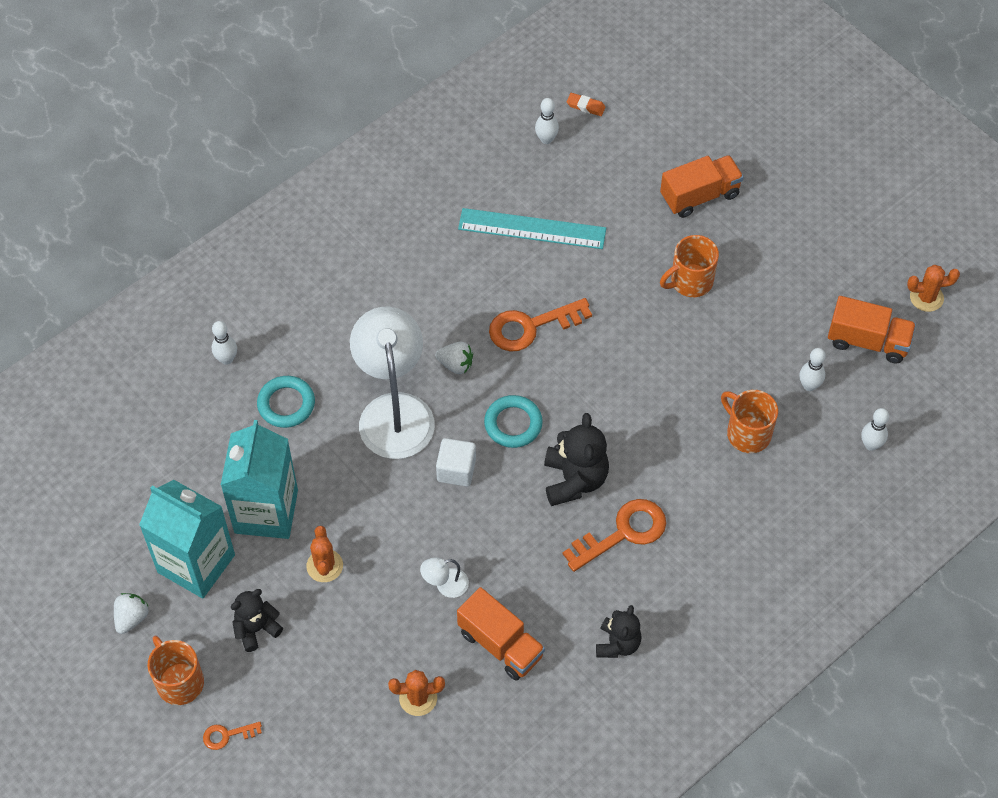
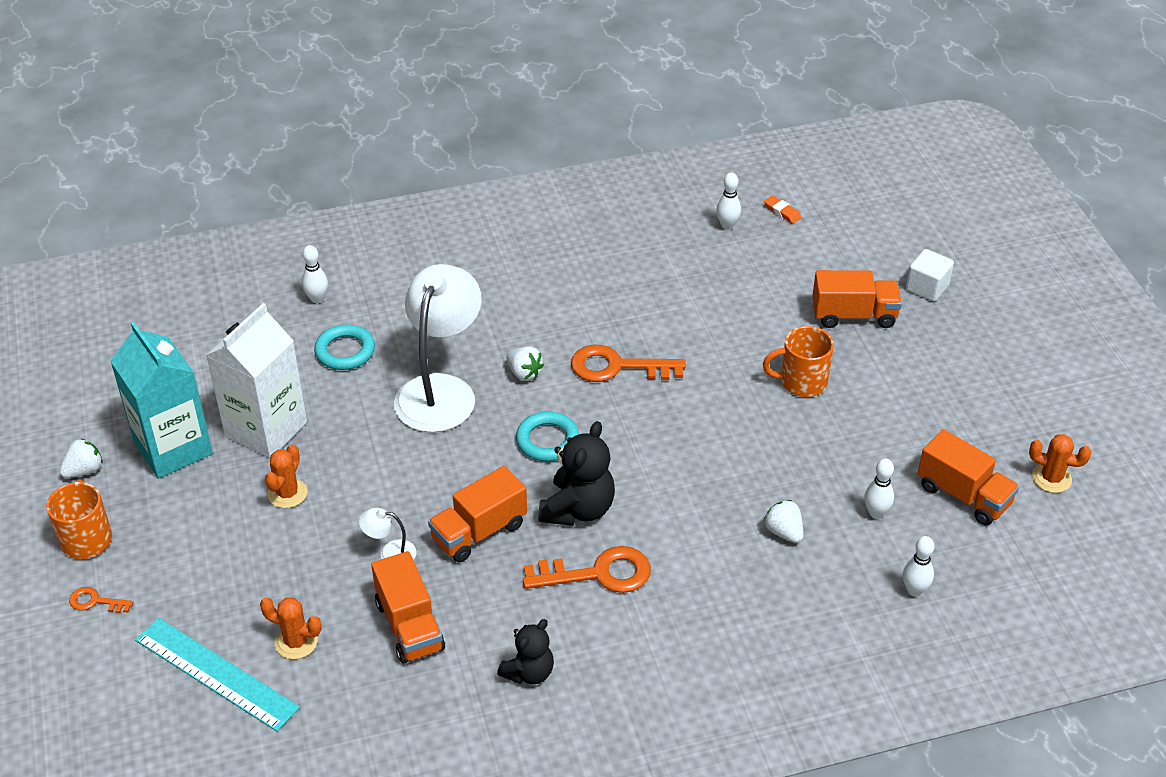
camera: 25 degrees right, 15 degrees down
turquoise carton [221,420,298,539] -> white carton [206,303,307,458]
black teddy bear [231,589,283,652] -> none
white cube [436,438,476,486] -> white cube moved to [906,249,954,301]
turquoise ruler [458,208,606,249] -> turquoise ruler moved to [135,618,300,732]
orange mug [721,390,778,453] -> white strawberry [764,500,803,543]
none -> orange truck [428,466,527,563]

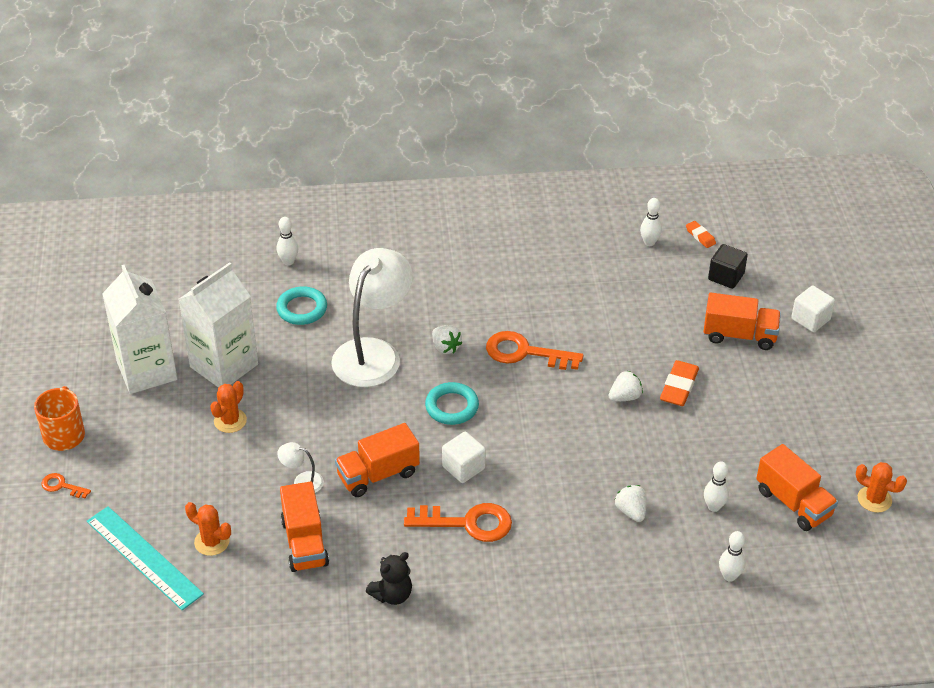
camera: 10 degrees right, 0 degrees up
white strawberry [59,439,103,478] -> white strawberry moved to [608,371,643,401]
turquoise carton [111,322,213,478] -> white carton [102,265,177,394]
black teddy bear [538,421,615,526] -> white cube [442,432,486,483]
orange mug [763,326,834,397] -> orange eraser [660,360,699,406]
none -> black cube [708,244,748,289]

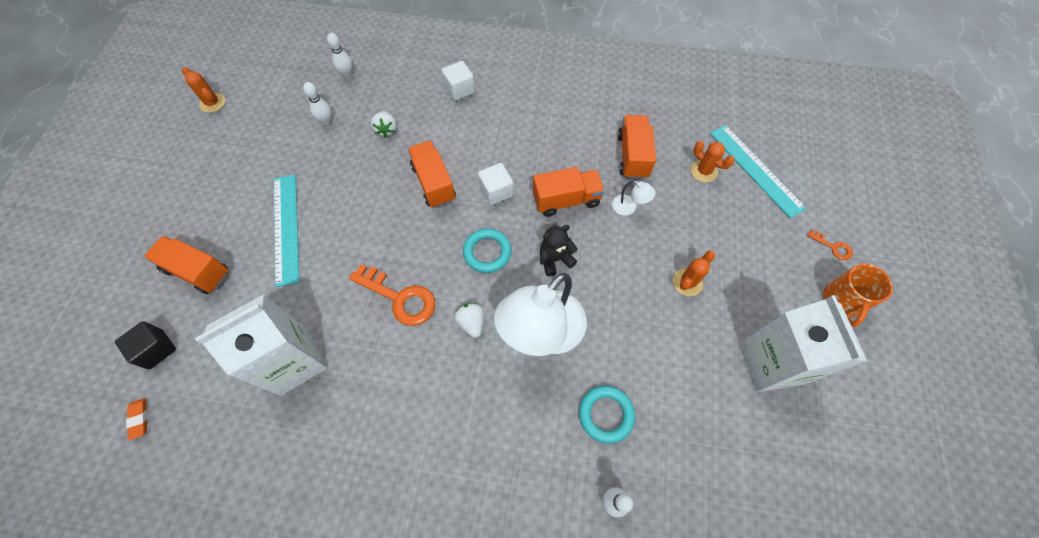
camera: 165 degrees left, 20 degrees up
white carton [179,262,258,388] -> white carton moved to [195,294,327,396]
black teddy bear [366,552,412,605] -> black teddy bear moved to [540,225,578,276]
orange key [404,503,512,542] -> none
white strawberry [608,371,643,401] -> none
white bowling pin [640,198,662,246] -> none
orange eraser [660,360,699,406] -> turquoise ruler [274,175,300,287]
orange truck [756,444,838,531] -> orange truck moved to [408,140,456,208]
white cube [791,286,835,332] -> white cube moved to [442,61,475,101]

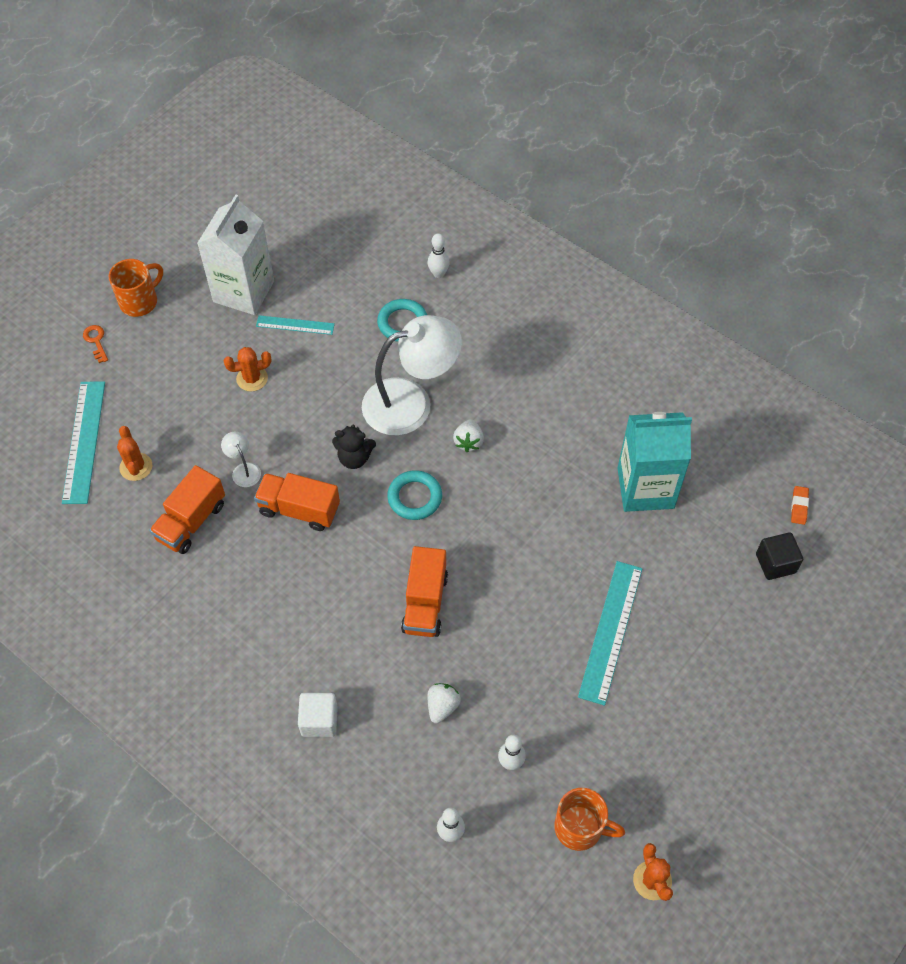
camera: 150 degrees left, 5 degrees down
orange truck [144,236,228,294] -> none
white carton [195,294,327,396] -> turquoise carton [617,412,692,512]
orange key [349,264,435,326] -> none
white cube [478,163,513,205] -> none
none -> turquoise ruler [256,315,335,335]
none -> orange mug [554,788,625,851]

